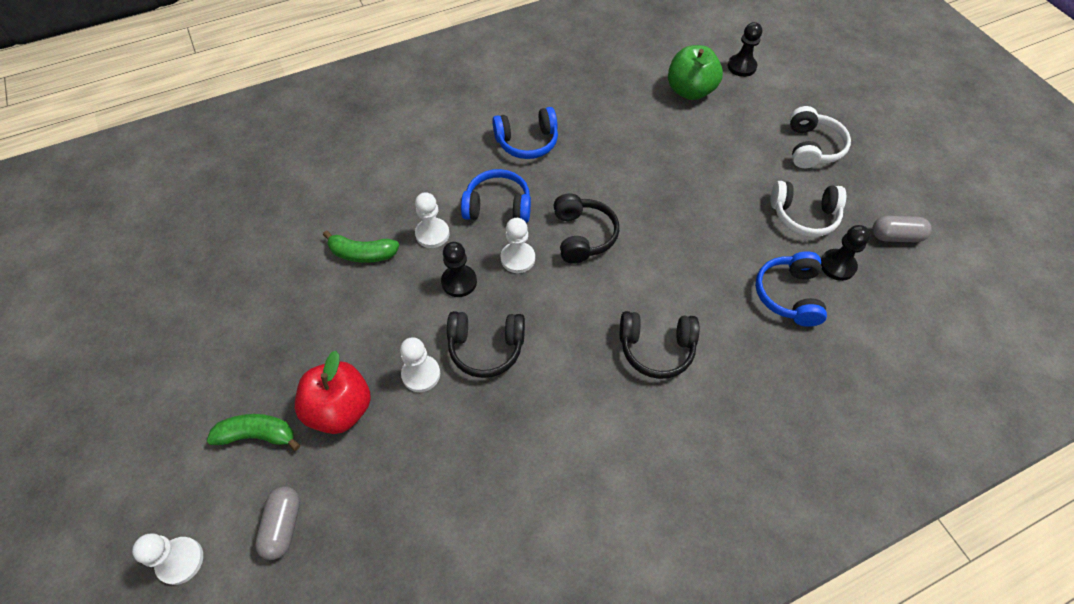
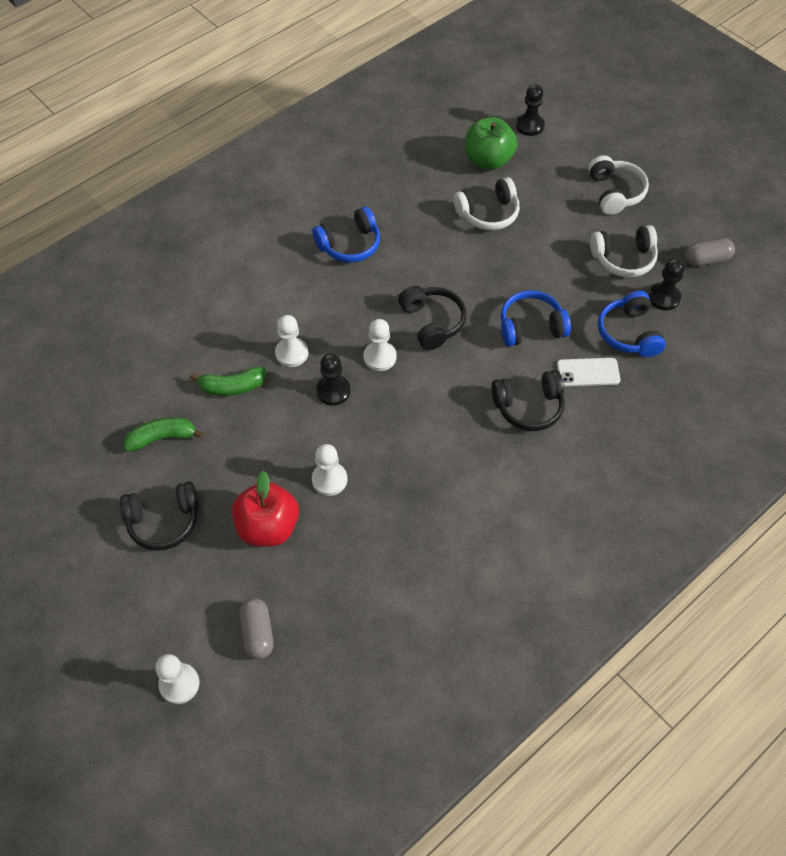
camera: 15 degrees left, 0 degrees up
green banana [207,414,300,451] -> green banana moved to [124,417,204,452]
black headphones [447,311,525,378] -> black headphones moved to [120,481,198,551]
blue headphones [461,169,531,223] -> blue headphones moved to [500,290,571,347]
none -> white headphones [453,177,520,230]
none -> white phone [557,358,620,387]

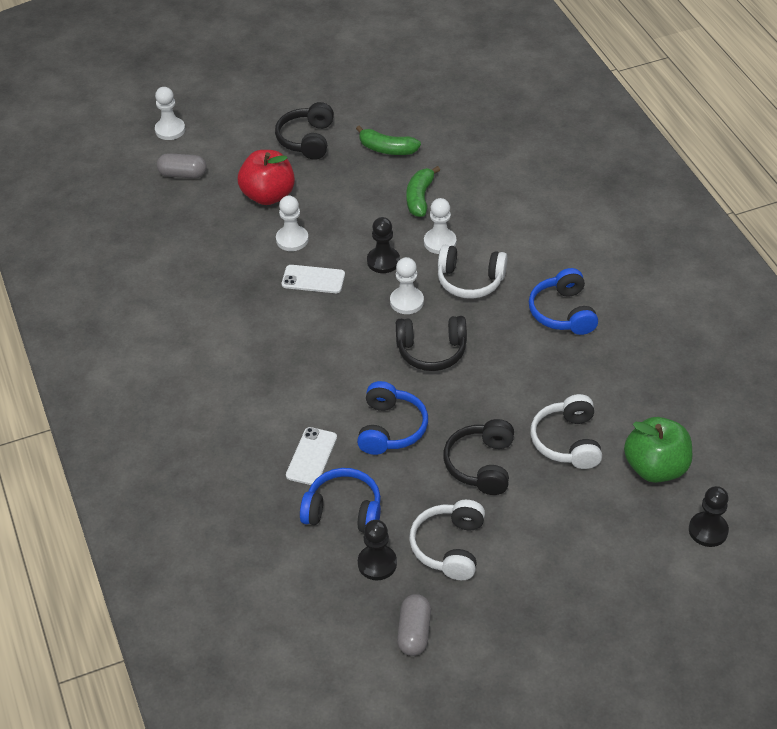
camera: 110 degrees right, 10 degrees down
green banana [124,417,204,452] -> green banana turned 105 degrees clockwise [356,125,421,155]
black headphones [491,370,565,431] -> black headphones moved to [443,419,514,495]
white headphones [588,155,649,215] -> white headphones moved to [438,245,508,299]
none -> white phone [282,265,345,293]

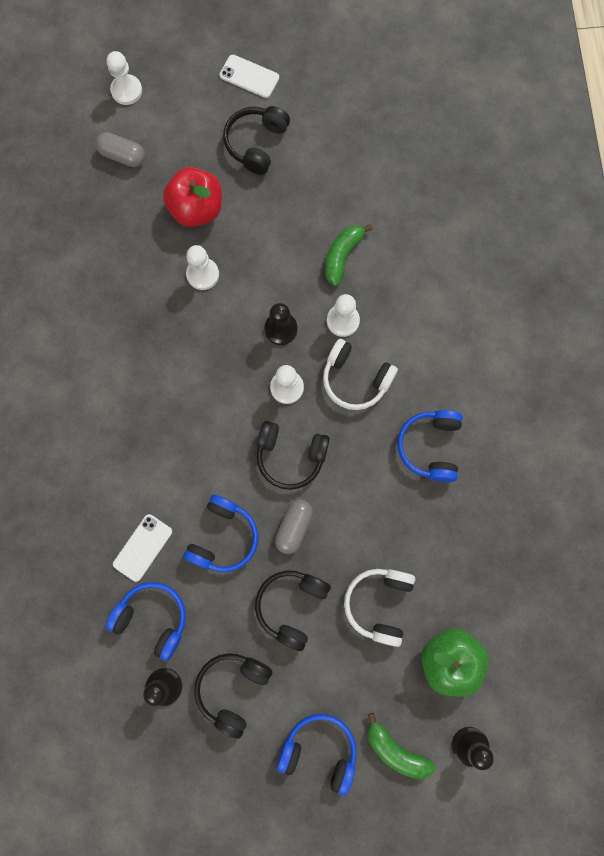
camera: 15 degrees right, 30 degrees up
white phone [282,265,345,293] -> white phone moved to [220,55,279,98]
green banana [356,125,421,155] -> green banana moved to [368,713,436,779]
grey capsule [397,594,431,656] -> grey capsule moved to [275,499,313,554]
white headphones [409,500,485,580] -> black headphones [194,653,273,738]
none -> blue headphones [277,714,357,796]

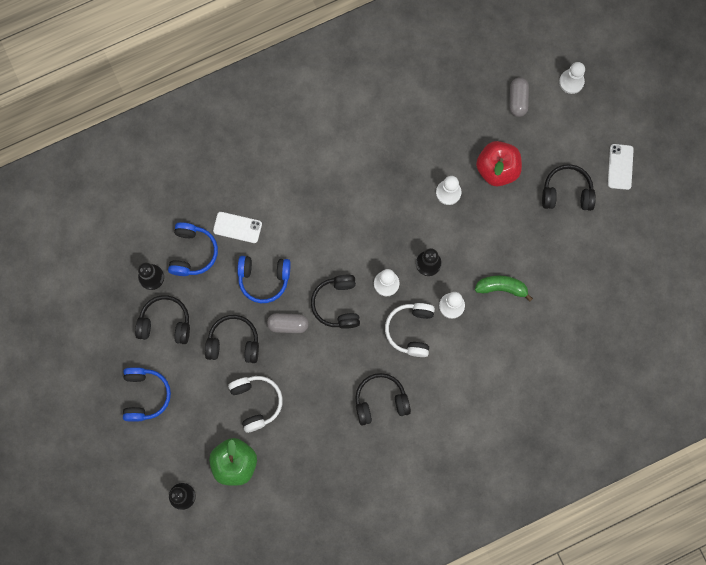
camera: 70 degrees right, 0 degrees up
white headphones [344,569,415,647] -> white headphones turned 75 degrees clockwise [228,376,283,433]
green banana [368,713,436,779] -> none
blue headphones [397,410,463,482] -> black headphones [355,373,411,425]

